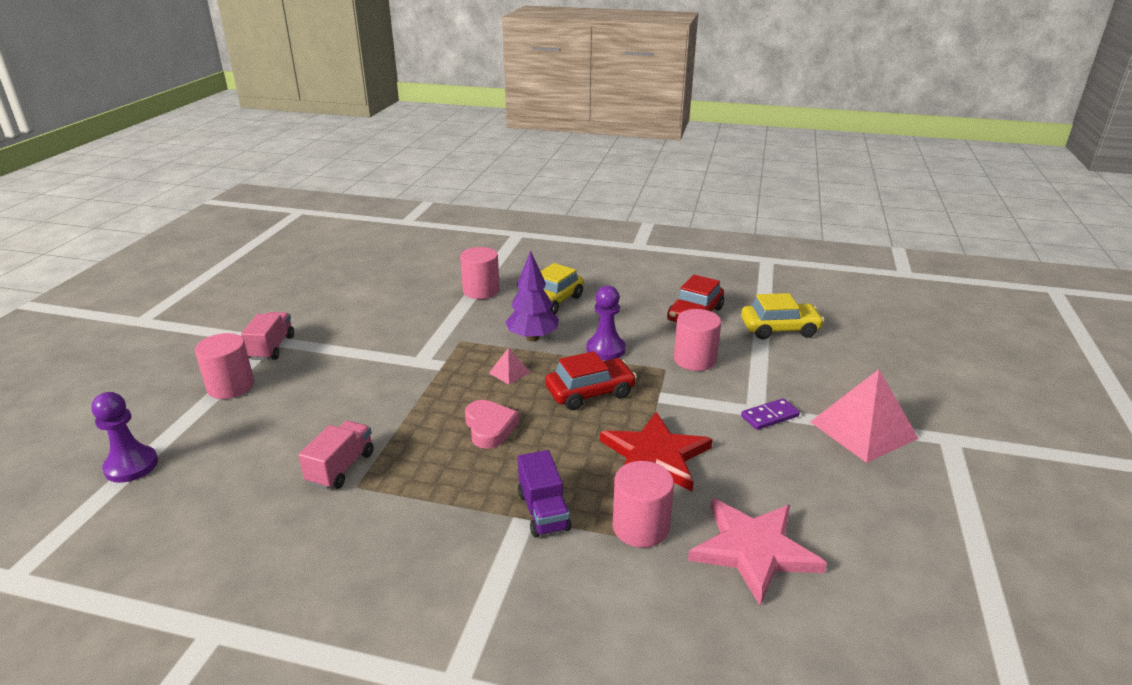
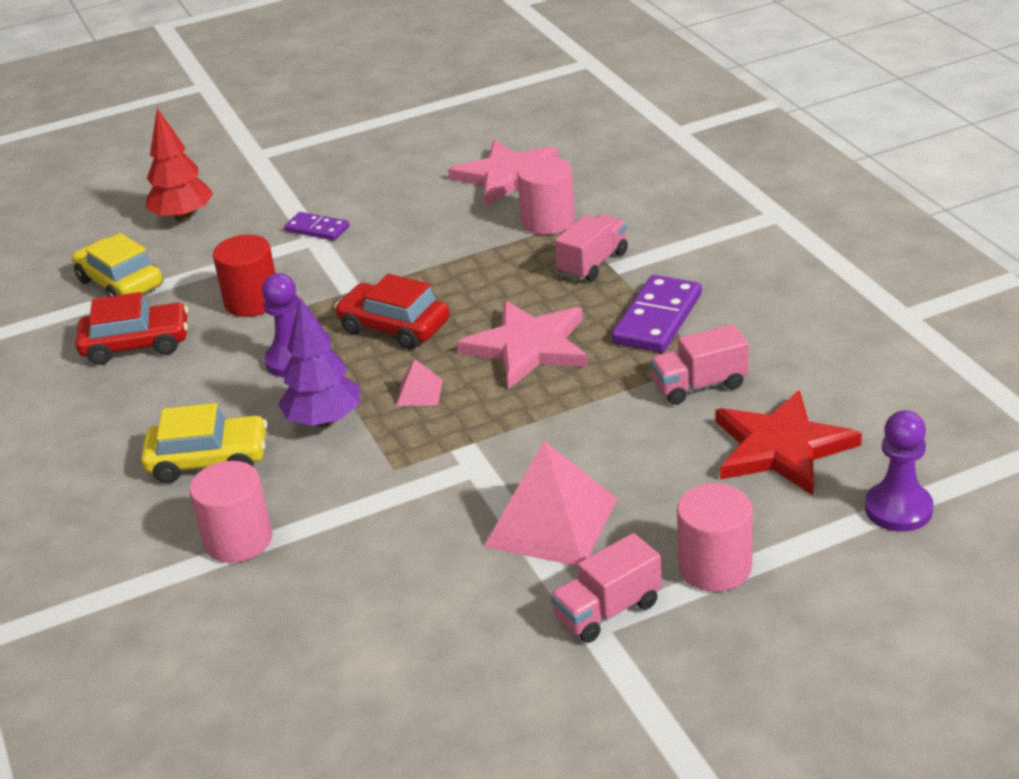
camera: 125 degrees left, 5 degrees up
pink heart [465,400,519,449] -> pink star [457,300,588,388]
purple truck [518,450,572,538] -> pink truck [555,214,628,282]
red star [600,412,713,491] -> red star moved to [715,390,862,496]
pink cylinder [674,309,721,371] -> red cylinder [213,235,275,317]
pink pyramid [810,369,919,463] -> pink pyramid moved to [484,441,618,566]
none -> red tree [146,108,213,222]
none -> purple domino [612,275,702,353]

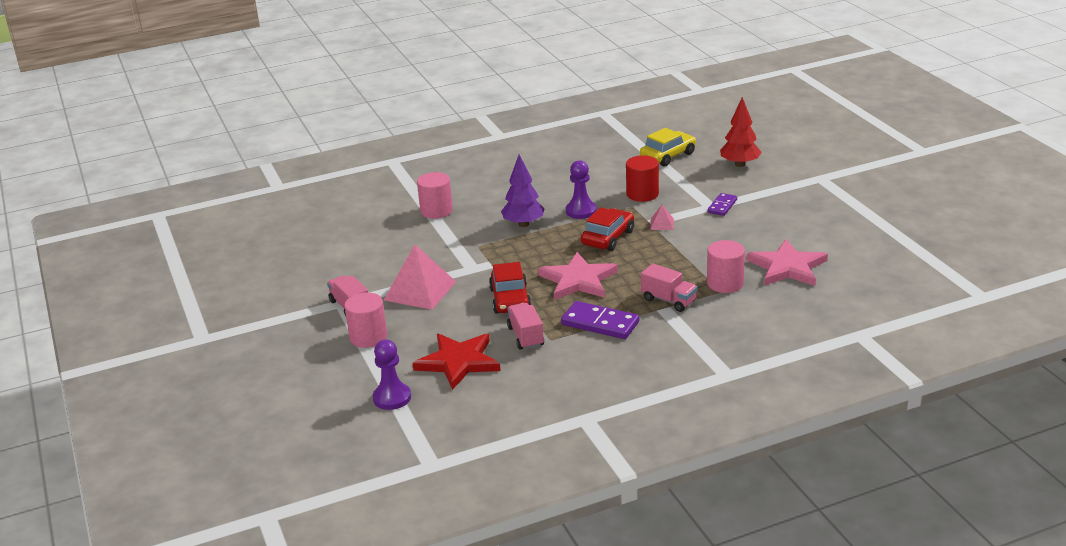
camera: 90 degrees right, 5 degrees down
red car [75,292,188,365] -> red car moved to [489,262,531,314]
yellow car [141,403,267,483] -> none
pink pyramid [396,359,443,406] -> pink pyramid moved to [650,205,674,230]

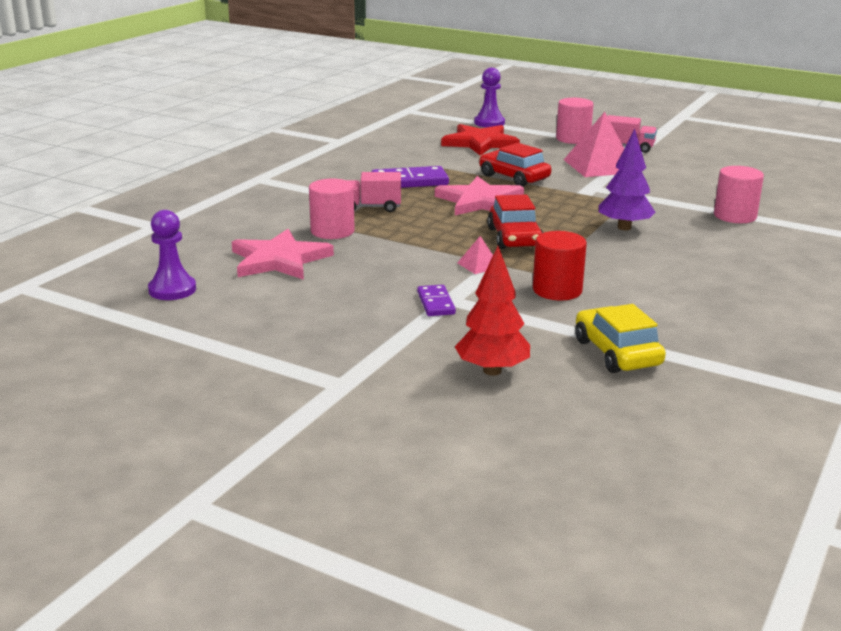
camera: 140 degrees right, 5 degrees down
pink truck [507,303,544,350] -> none
purple pawn [566,160,597,219] -> purple pawn moved to [148,210,196,300]
yellow car [640,128,696,167] -> yellow car turned 150 degrees clockwise [575,304,666,373]

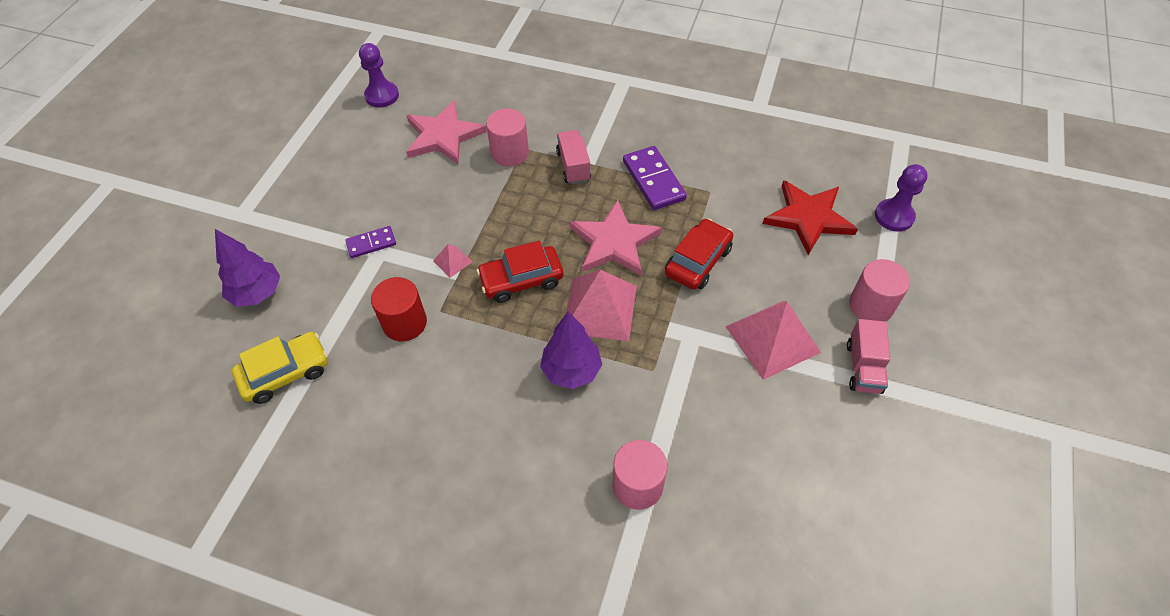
camera: 80 degrees right, 30 degrees up
red tree [455,246,530,376] -> purple tree [215,229,280,307]
none -> pink pyramid [566,270,637,341]

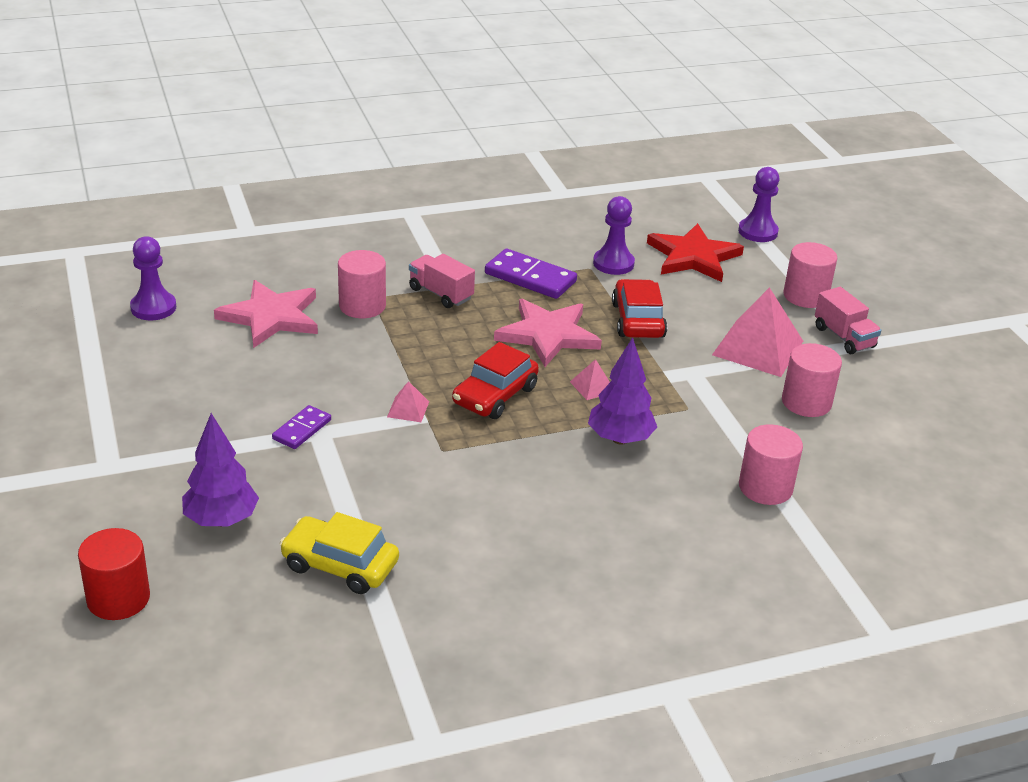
camera: 40 degrees left, 20 degrees down
yellow car [232,332,328,404] -> yellow car turned 90 degrees counterclockwise [279,512,399,594]
red cylinder [371,277,427,341] -> red cylinder moved to [78,528,150,620]
pink pyramid [566,270,637,341] -> pink pyramid [570,359,610,400], size x0.45
none -> purple pawn [593,196,635,275]
none -> pink cylinder [782,343,842,417]

